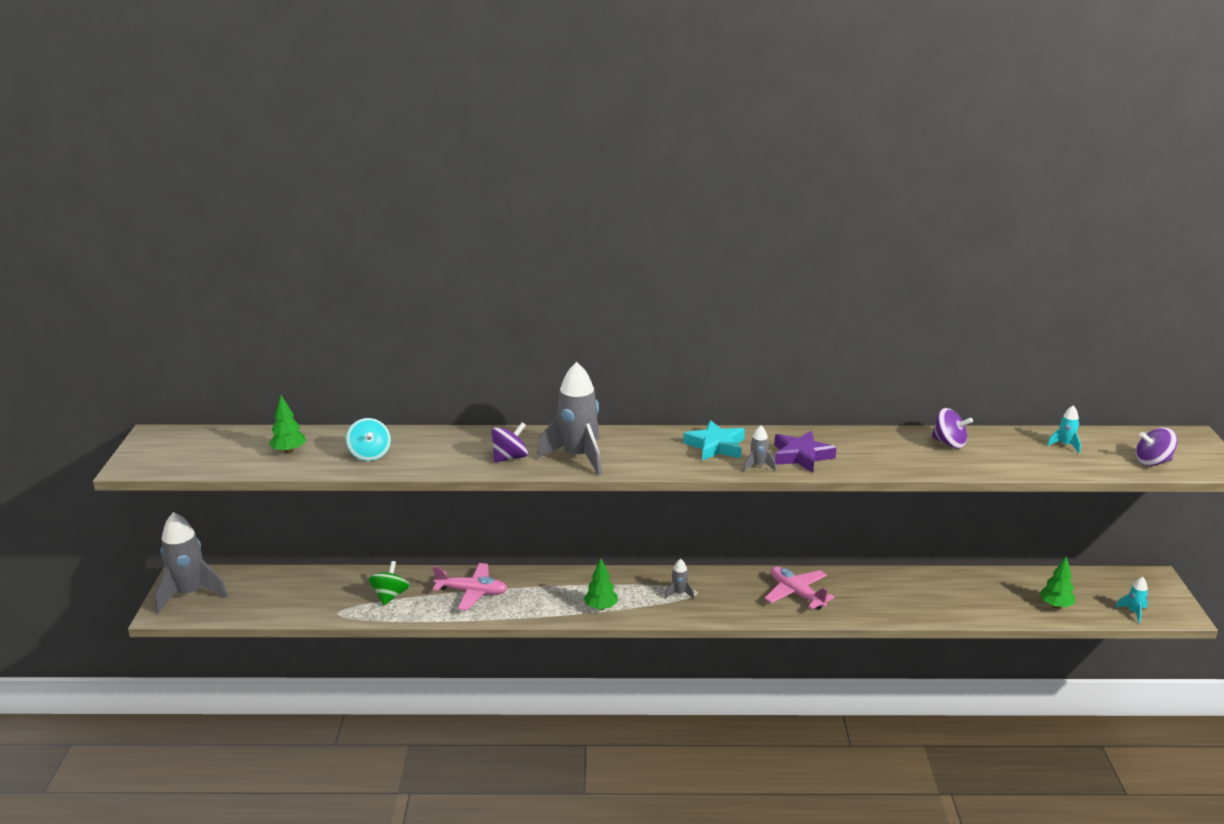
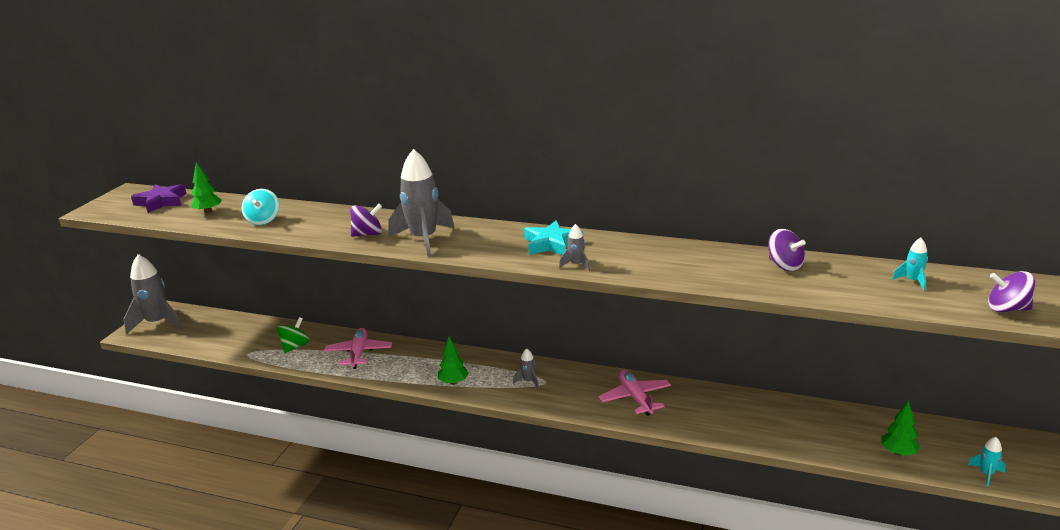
camera: 20 degrees right, 0 degrees up
pink plane [433,563,508,610] -> pink plane turned 120 degrees counterclockwise [324,328,392,369]
purple star [774,431,836,473] -> purple star moved to [131,184,187,213]

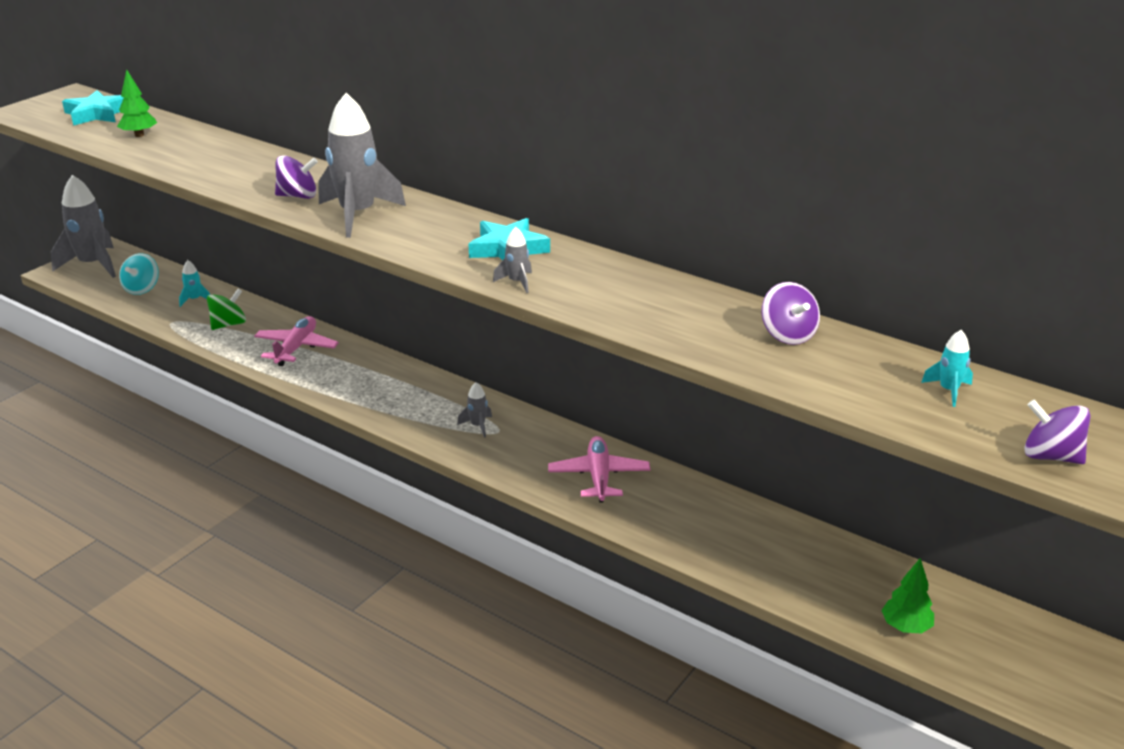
camera: 15 degrees right, 5 degrees up
purple star [131,184,187,213] -> turquoise star [62,90,124,126]
turquoise spinning top [241,189,280,225] -> turquoise spinning top moved to [119,253,159,295]
green tree [438,337,469,385] -> none
turquoise rocket [968,437,1006,487] -> turquoise rocket moved to [179,260,210,307]

